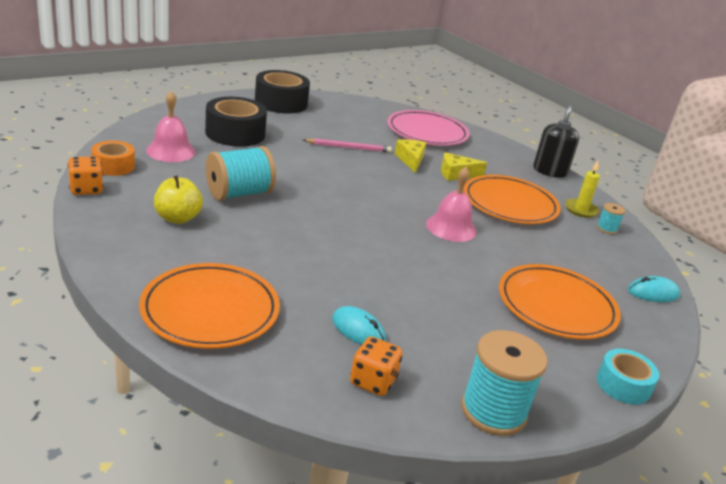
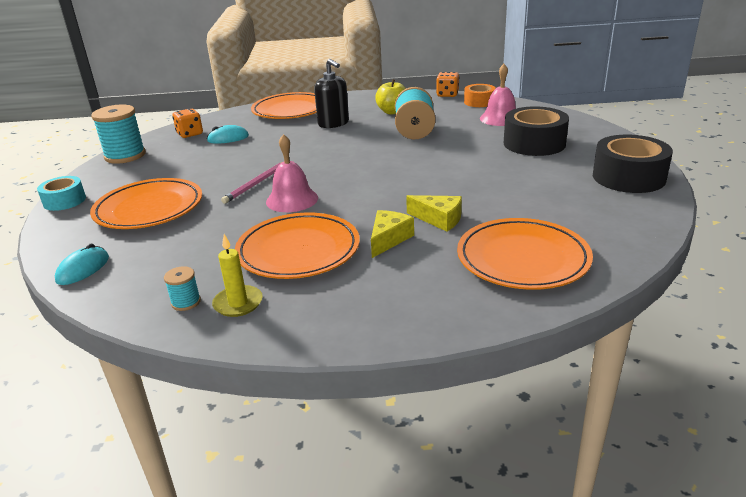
camera: 130 degrees right, 0 degrees up
pink pencil [303,138,392,152] -> pink pencil moved to [221,162,282,204]
pink plate [387,110,470,146] -> orange plate [457,218,593,290]
black soap dispenser [533,105,580,178] -> black soap dispenser moved to [314,59,349,128]

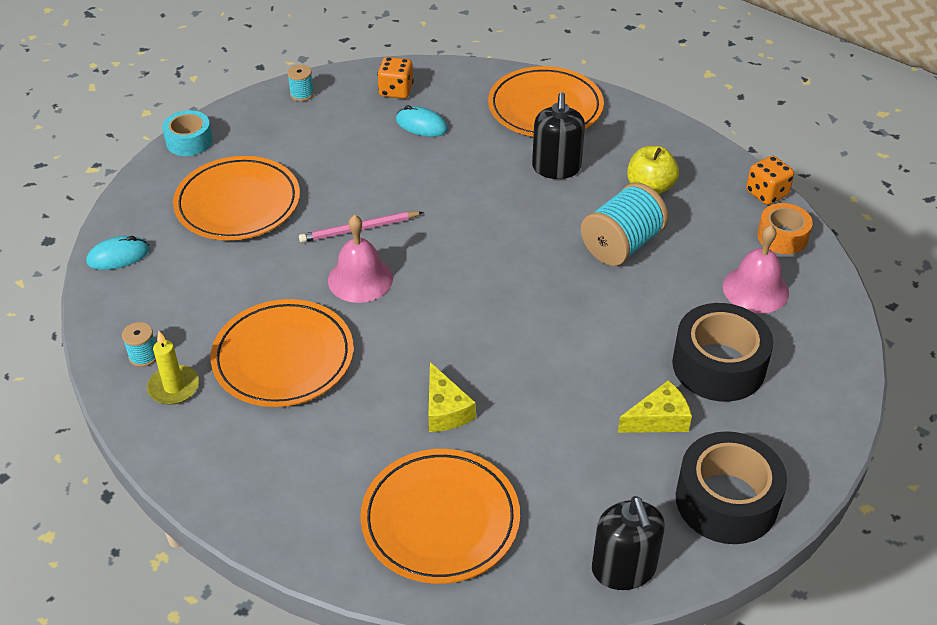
camera: 40 degrees right, 15 degrees up
turquoise spool [91,105,146,164] -> turquoise spool [287,64,314,101], size x0.47
yellow cheese [371,210,414,258] -> yellow cheese moved to [618,380,692,433]
none -> black soap dispenser [592,496,665,590]

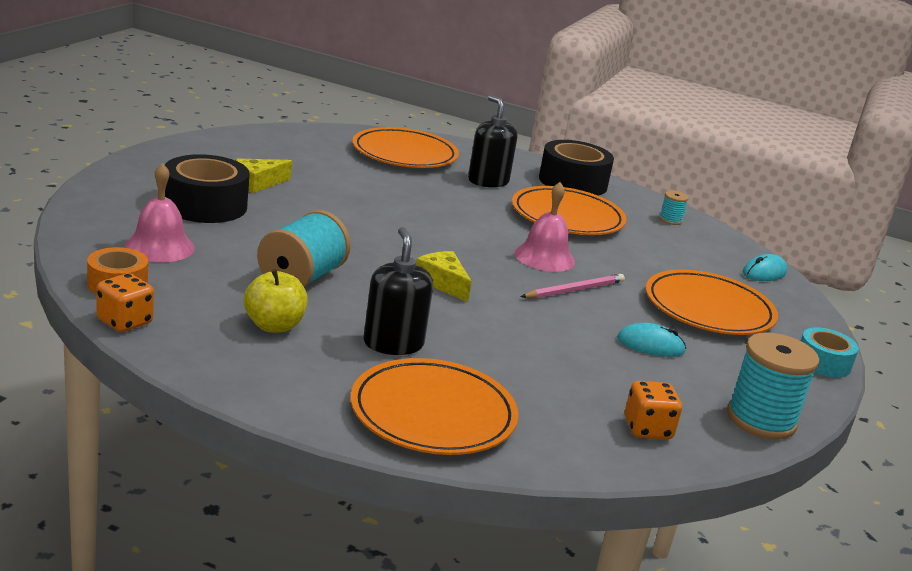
camera: 160 degrees right, 20 degrees down
yellow candle [147,331,199,405] -> none
turquoise spool [287,64,314,101] -> turquoise spool [727,332,819,439], size x2.12
turquoise mouse [396,105,448,137] -> turquoise mouse moved to [617,323,686,357]
yellow cheese [428,362,476,432] -> yellow cheese moved to [416,251,472,302]
black soap dispenser [592,496,665,590] -> black soap dispenser moved to [468,95,518,188]
black tape [676,431,787,544] -> black tape moved to [539,140,614,196]

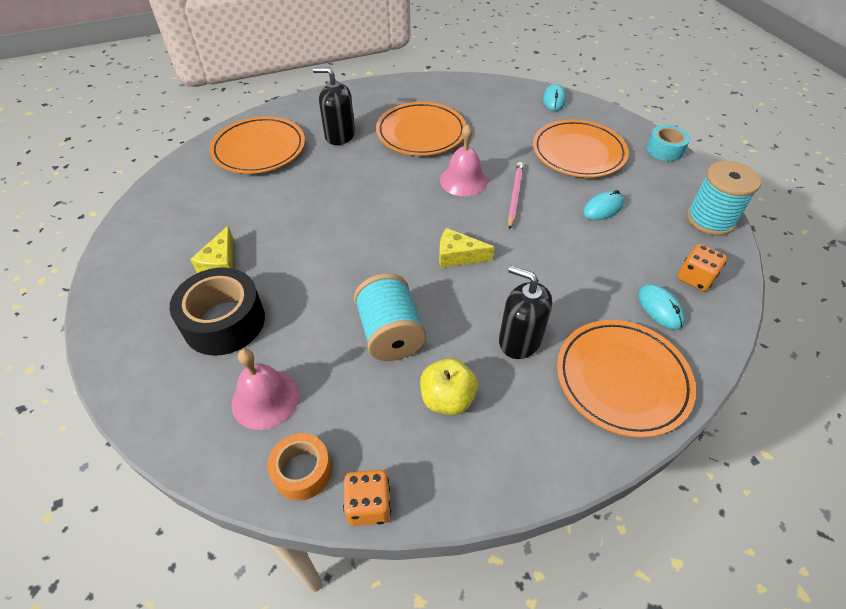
camera: 40 degrees left, 25 degrees up
black tape [539,140,614,196] -> none
turquoise spool [659,191,689,225] -> none
none -> turquoise mouse [638,284,685,330]

